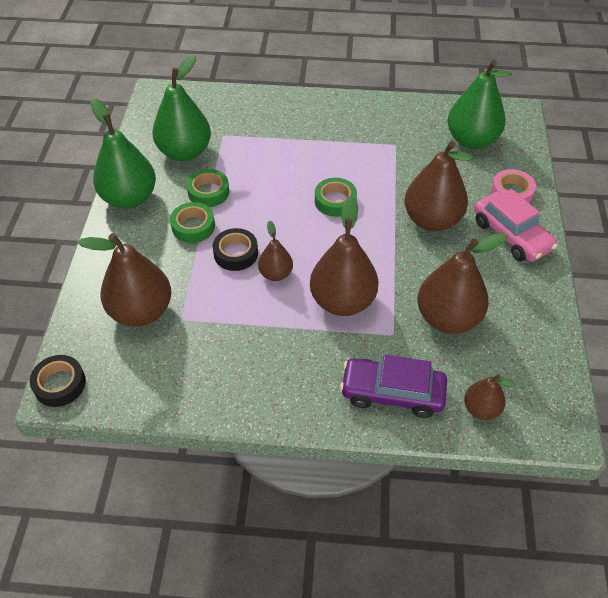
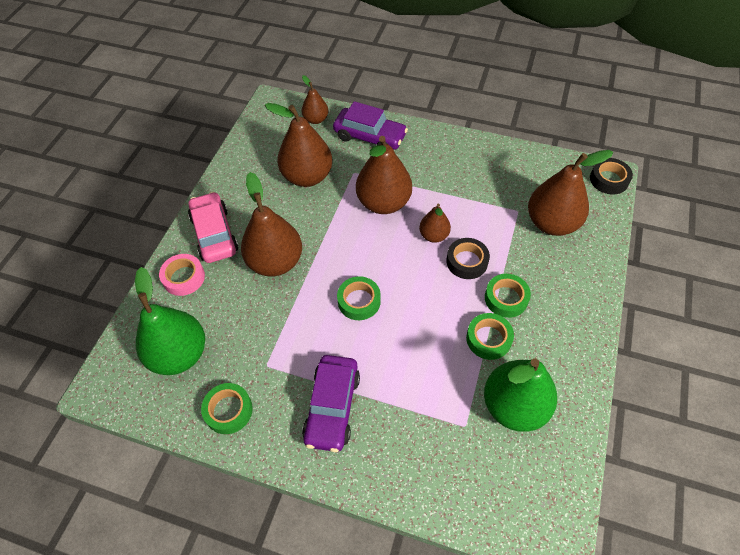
camera: 165 degrees left, 5 degrees up
green pear [91,98,156,209] -> none
none -> green tape [201,383,253,434]
none -> purple car [302,355,360,452]

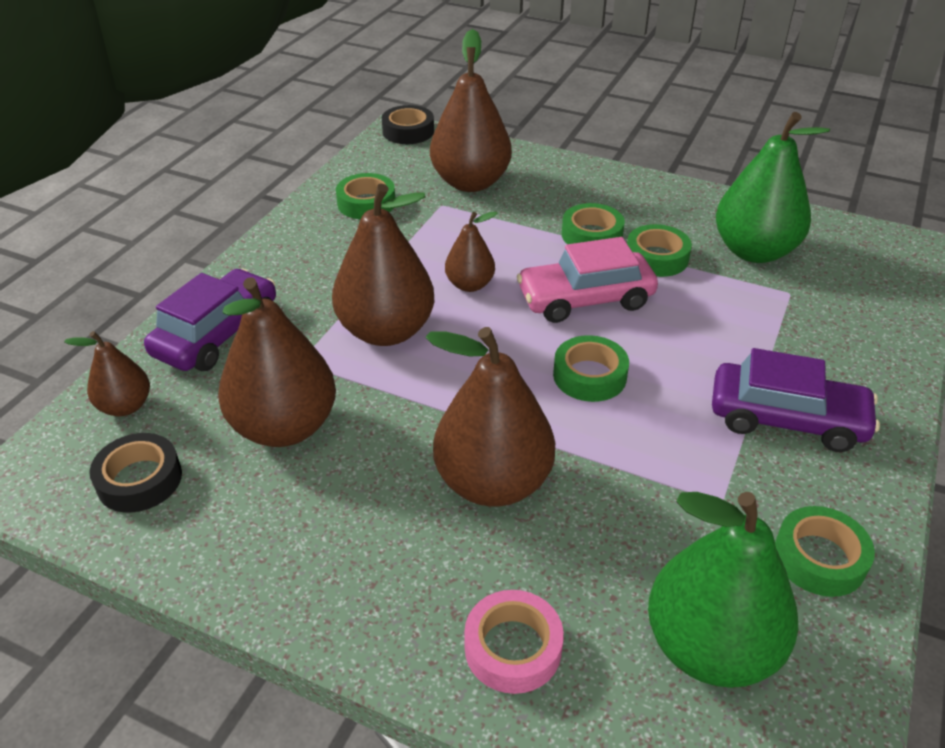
camera: 85 degrees left, 15 degrees down
pink car [188,192,238,263] -> pink car moved to [517,237,658,323]
black tape [446,238,490,279] -> black tape moved to [89,433,182,513]
none -> green tape [336,173,395,219]

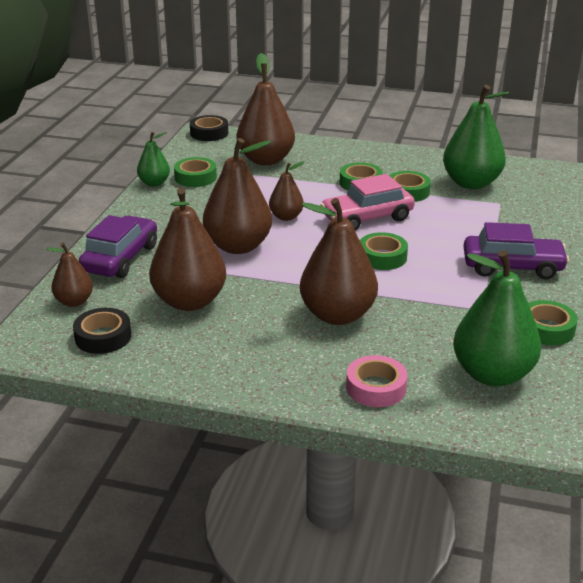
camera: 10 degrees left, 10 degrees down
none -> green pear [137,132,170,186]

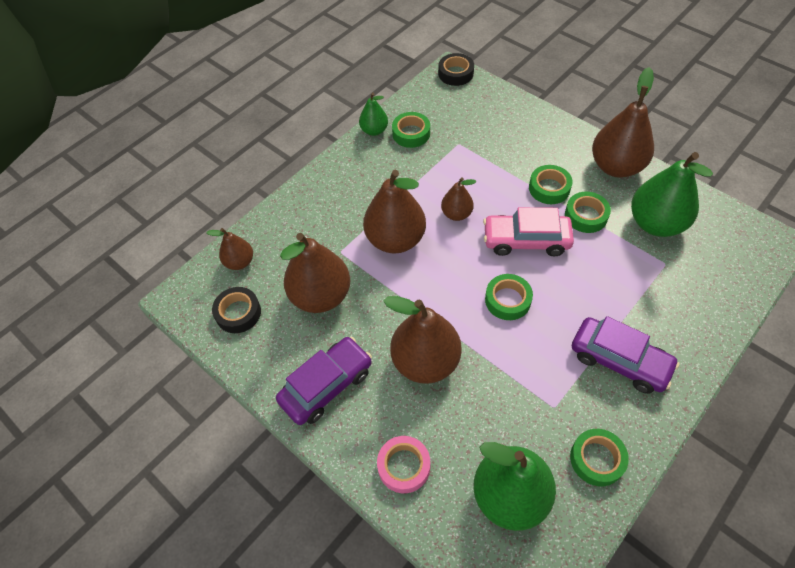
camera: 30 degrees right, 25 degrees up
purple car [79,215,157,278] -> purple car moved to [276,337,372,425]
brown pear [237,53,295,165] -> brown pear moved to [592,67,654,178]

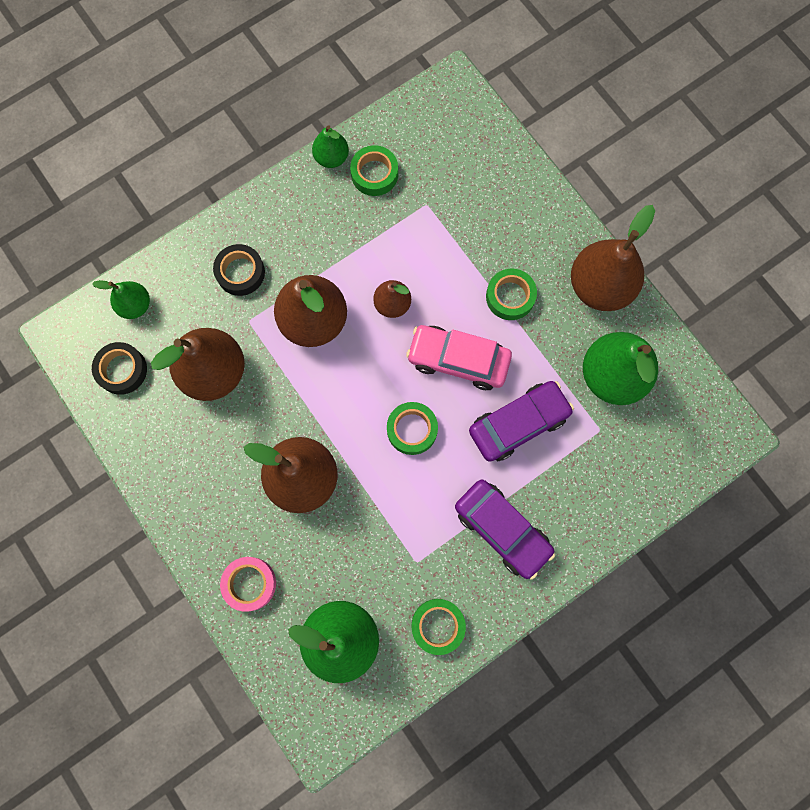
camera: 10 degrees right, 20 degrees up
brown pear [206,228,253,270] -> green pear [92,280,150,319]
purple car [276,337,372,425] -> purple car moved to [469,381,574,462]
black tape [438,53,474,86] -> black tape moved to [213,244,265,296]
green tape [565,192,611,233] -> none

